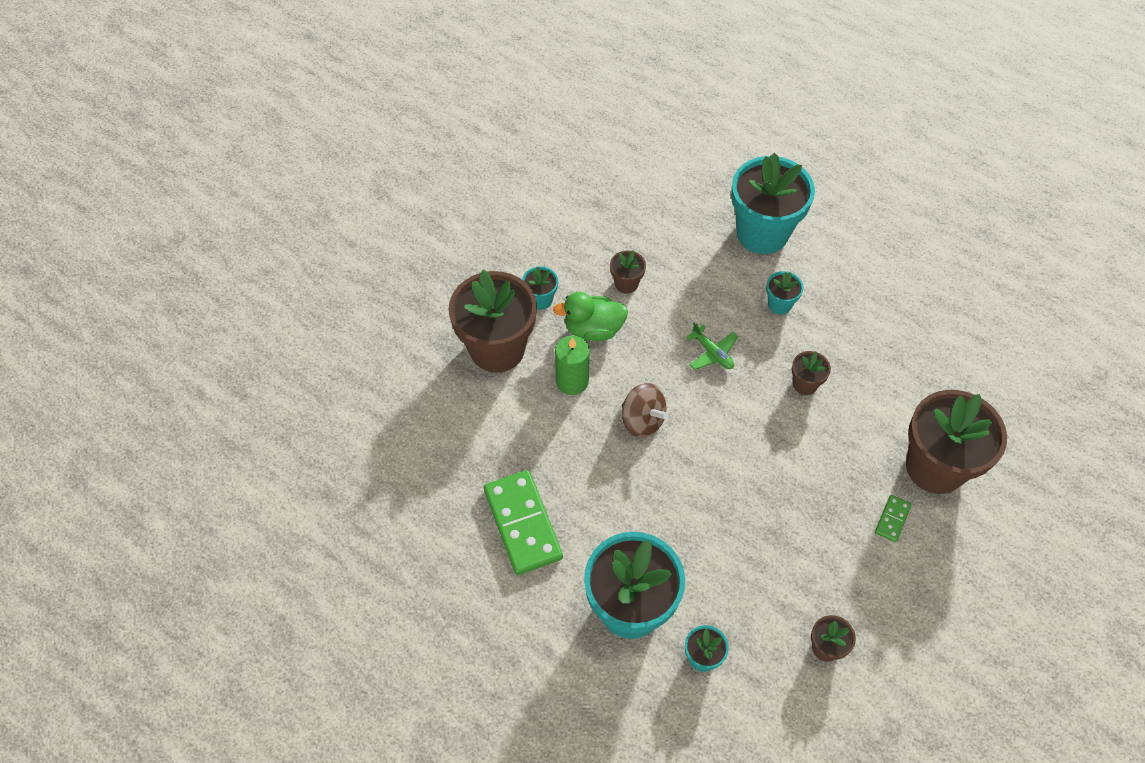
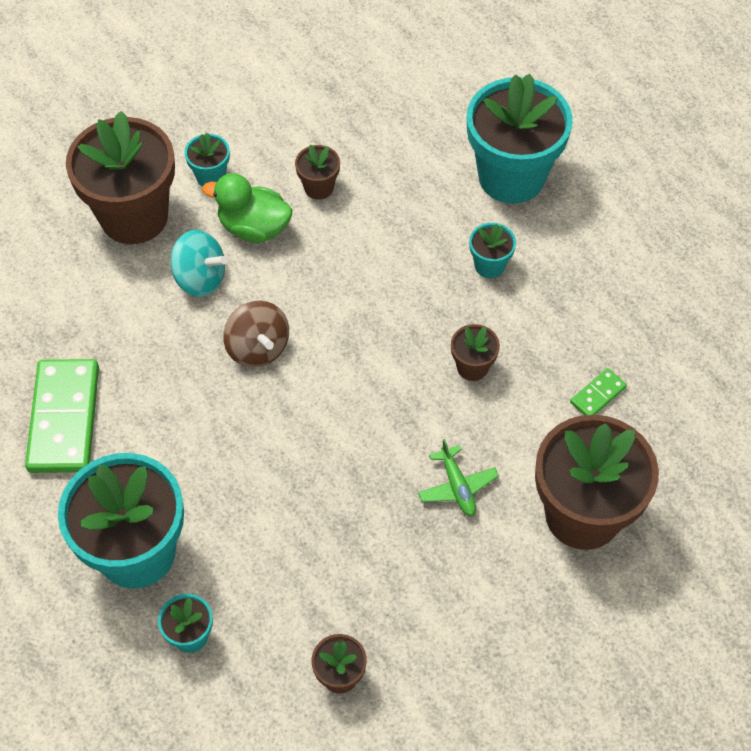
camera: 20 degrees right, 0 degrees up
green candle [555,335,590,395] -> turquoise spinning top [170,230,227,297]
green plane [686,322,739,370] -> green plane moved to [418,439,499,516]
green domino [875,495,912,542] -> green domino moved to [570,368,627,415]

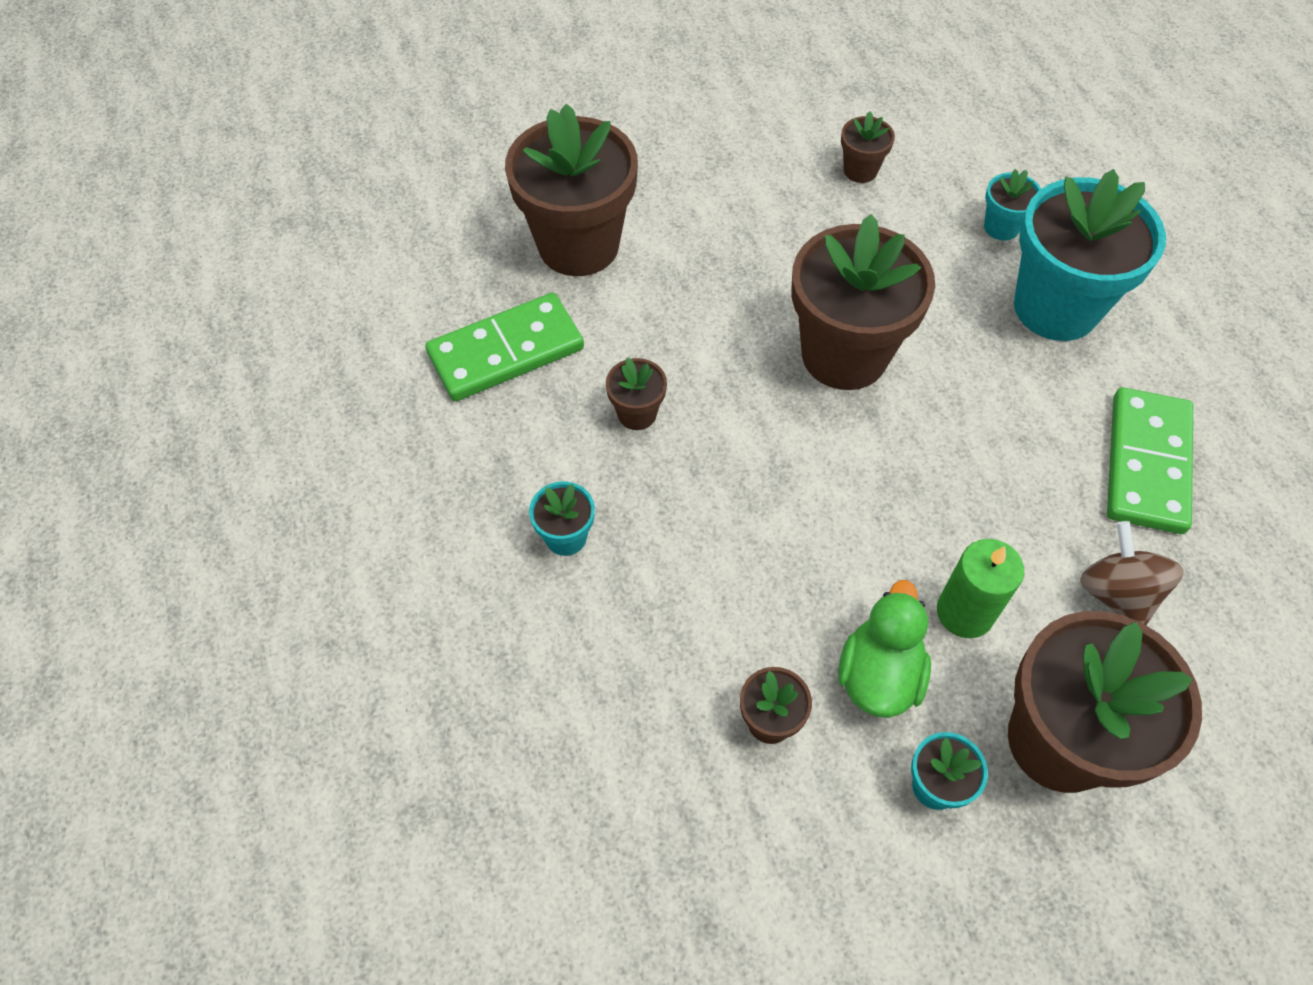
camera: 165 degrees left, 0 degrees up
turquoise spinning top [170,230,227,297] -> green candle [937,539,1024,638]
green duck [202,173,293,243] -> green duck turned 105 degrees counterclockwise [838,580,931,718]
brown spinning top [223,301,289,367] -> brown spinning top moved to [1080,521,1184,625]
green plane [418,439,499,516] -> none
turquoise flower pot [467,74,573,203] -> none
green domino [570,368,627,415] -> green domino [425,293,584,401], size x2.20
none -> brown flower pot [792,214,935,390]

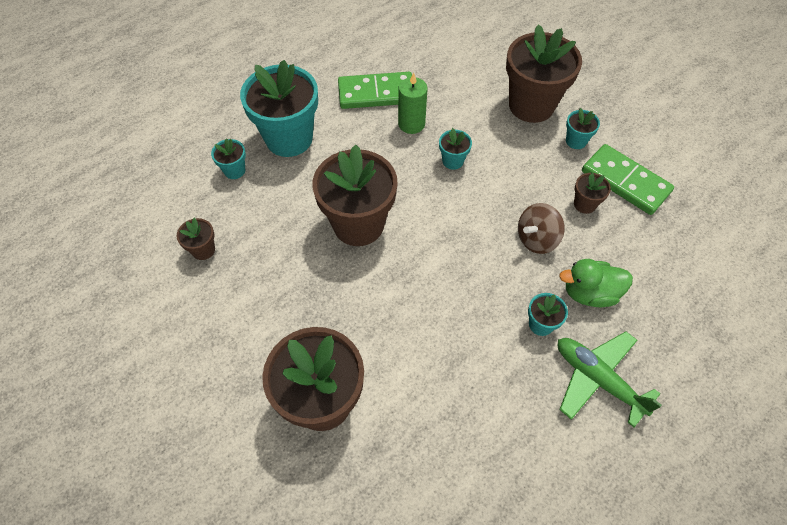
camera: 110 degrees left, 0 degrees up
green domino [425,293,584,401] -> green domino moved to [582,144,674,215]
brown flower pot [606,357,667,430] -> none
green duck [838,580,931,718] -> green duck moved to [559,259,633,307]
green candle [937,539,1024,638] -> green candle moved to [398,72,428,134]
brown spinning top [1080,521,1184,625] -> brown spinning top moved to [518,203,565,254]
none -> turquoise flower pot [439,128,472,170]
none -> green plane [558,331,662,427]

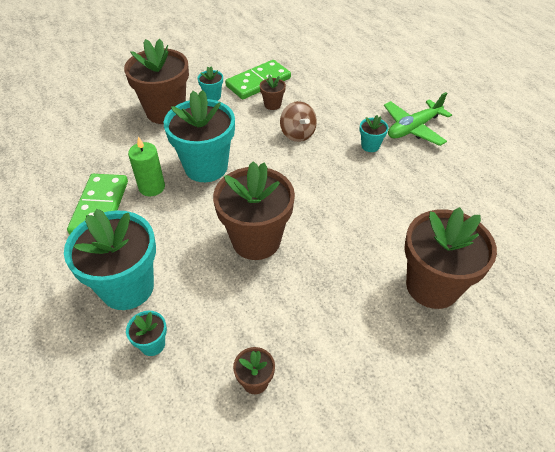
camera: 80 degrees left, 10 degrees down
turquoise flower pot [439,128,472,170] -> turquoise flower pot [164,90,235,182], size x2.27
green duck [559,259,633,307] -> none

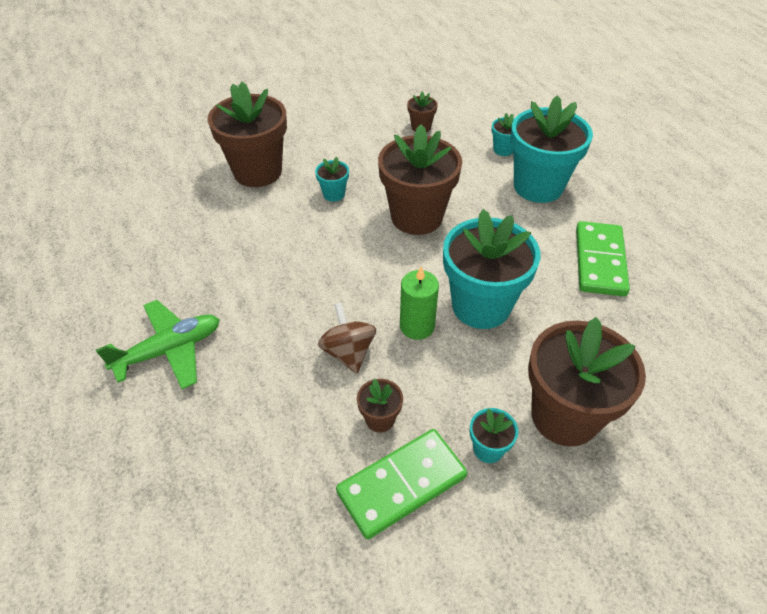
camera: 175 degrees left, 0 degrees up
green candle [128,137,165,196] -> green candle moved to [400,266,439,340]
turquoise flower pot [360,115,388,152] -> turquoise flower pot moved to [315,157,349,202]

